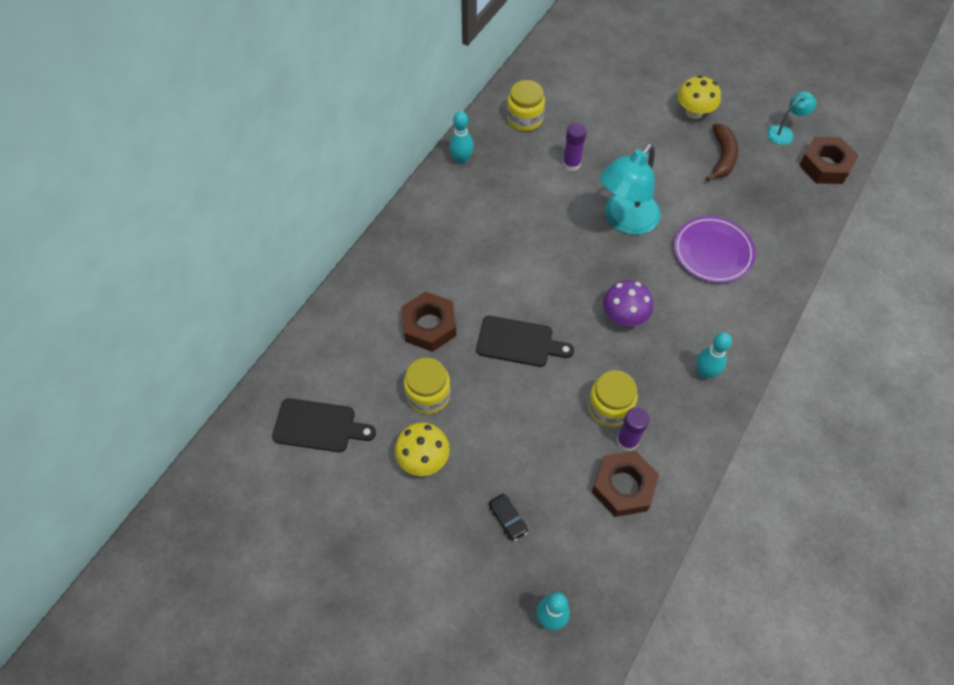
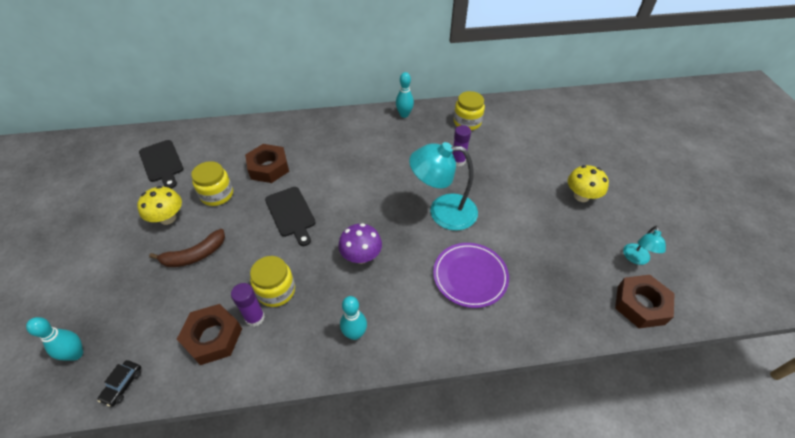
camera: 50 degrees right, 10 degrees down
black car [489,494,528,541] -> black car moved to [98,360,141,406]
brown banana [706,124,738,181] -> brown banana moved to [149,229,225,267]
turquoise lamp [767,91,816,145] -> turquoise lamp turned 90 degrees clockwise [623,226,666,265]

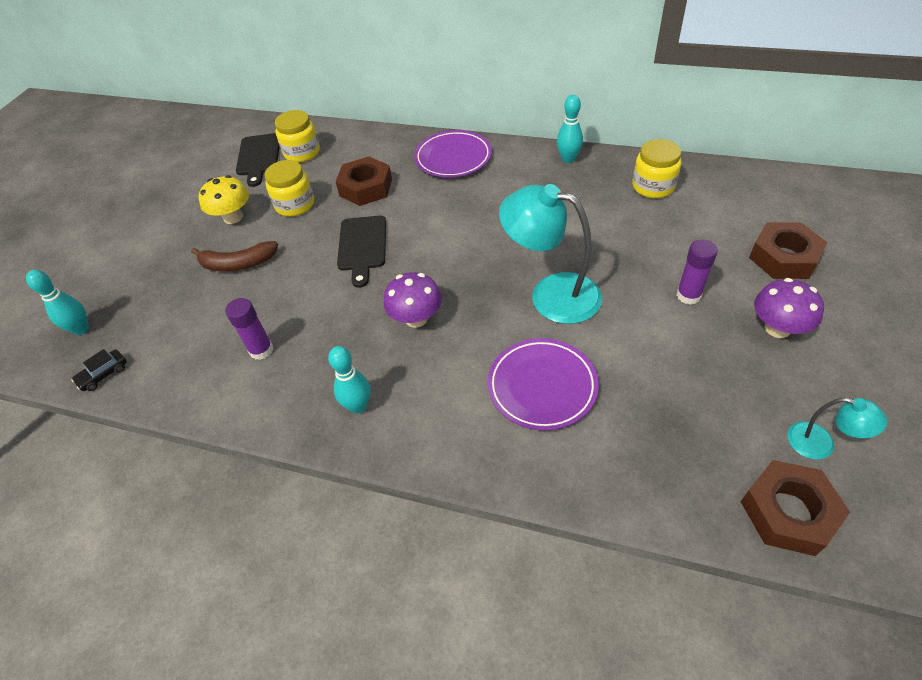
camera: 30 degrees right, 0 degrees up
brown nut [177,304,242,365] -> brown nut moved to [749,223,827,279]
yellow jar [250,256,295,307] -> yellow jar moved to [275,110,320,163]
purple glue stick [452,125,471,166] -> purple glue stick moved to [676,239,718,305]
yellow mushroom [568,165,609,202] -> purple mushroom [754,278,824,338]
turquoise lamp [623,226,666,265] -> turquoise lamp turned 105 degrees counterclockwise [787,398,888,459]
none -> purple plate [414,130,492,178]

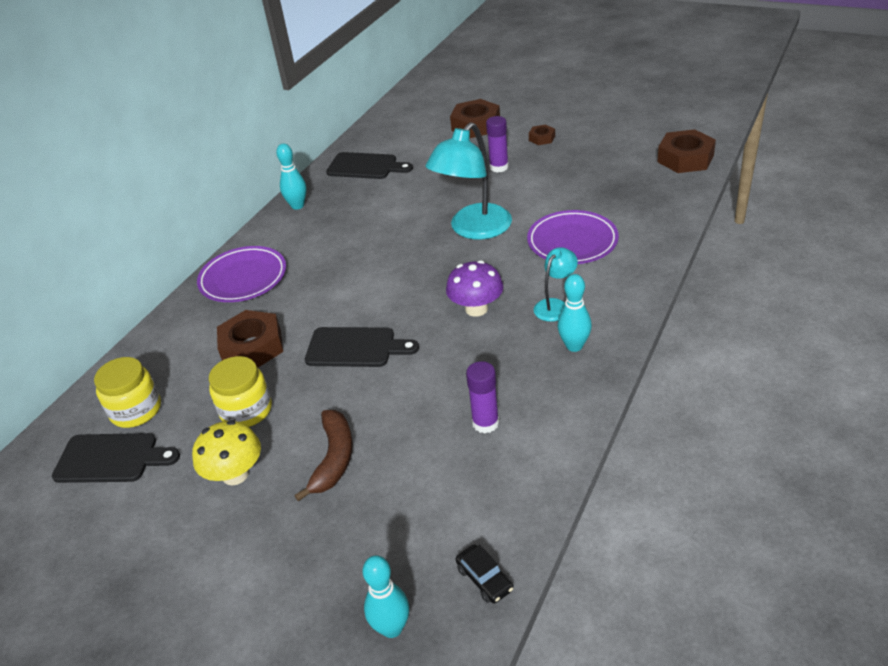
camera: 80 degrees left, 10 degrees down
yellow jar [632,139,681,198] -> black cutting board [326,152,413,179]
purple mushroom [754,278,824,338] -> brown nut [529,125,555,145]
turquoise lamp [787,398,888,459] -> turquoise lamp moved to [534,247,578,322]

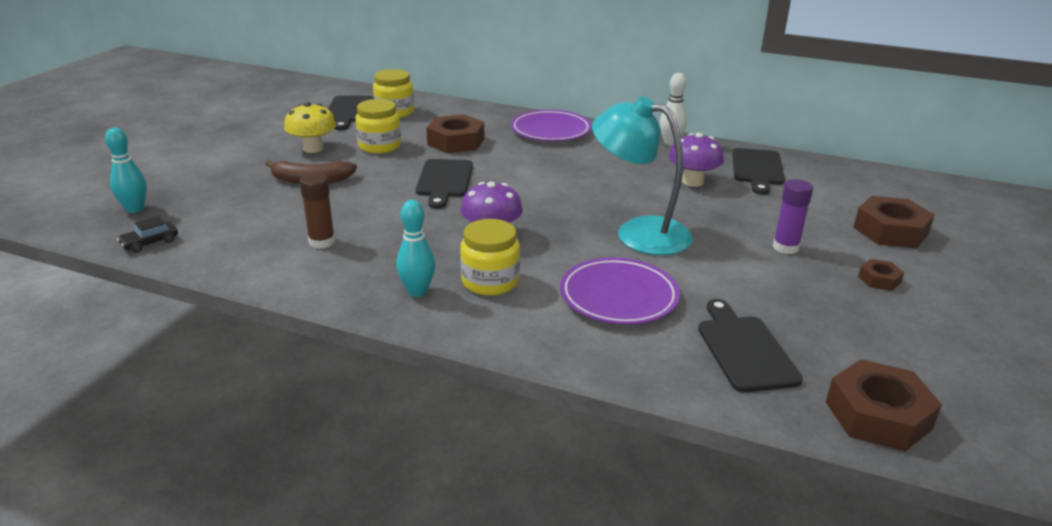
camera: 80 degrees right, 10 degrees down
turquoise bowling pin [276,143,307,210] -> white bowling pin [660,73,687,145]
purple glue stick [466,361,499,433] -> brown glue stick [300,173,335,249]
turquoise lamp [534,247,578,322] -> yellow jar [460,219,520,296]
none -> purple mushroom [669,133,724,187]
none -> black cutting board [698,299,803,393]

